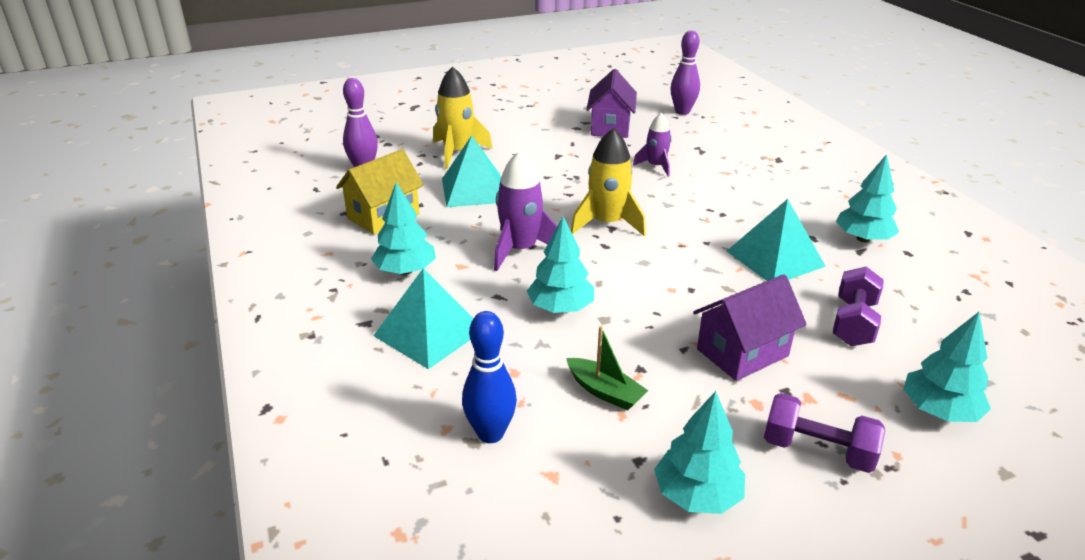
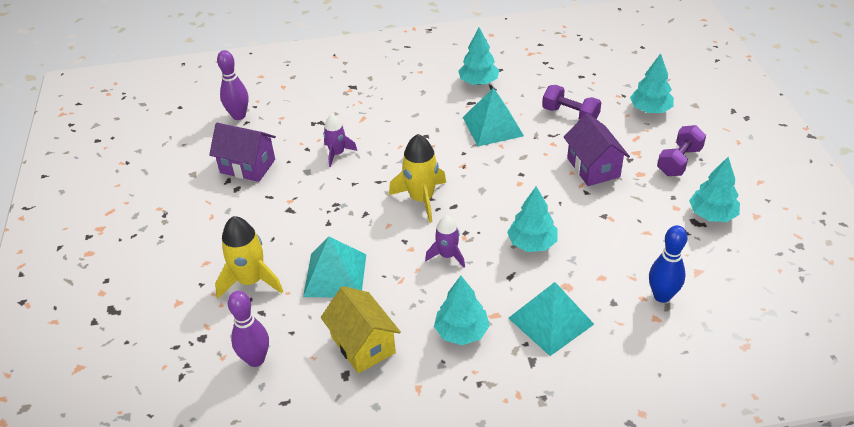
camera: 75 degrees left, 10 degrees up
purple rocket [494,151,557,271] -> purple rocket [425,215,465,268], size x0.63
green boat [566,326,648,410] -> none

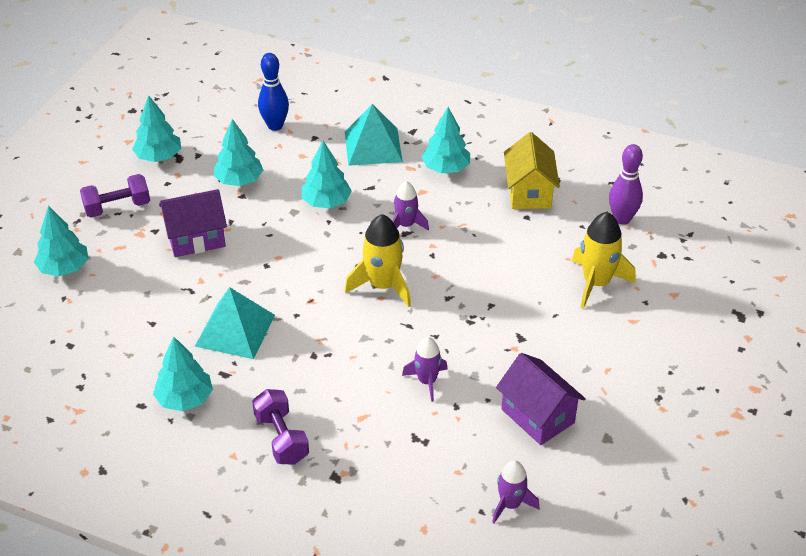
camera: 150 degrees left, 0 degrees up
purple bowling pin [217,50,249,120] -> purple rocket [492,460,539,523]
turquoise pyramid [303,236,366,297] -> none
purple dumbbell [542,85,601,120] -> purple dumbbell moved to [252,389,309,465]
purple house [564,113,630,186] -> purple house turned 60 degrees clockwise [159,189,227,257]
none -> turquoise tree [213,119,263,186]

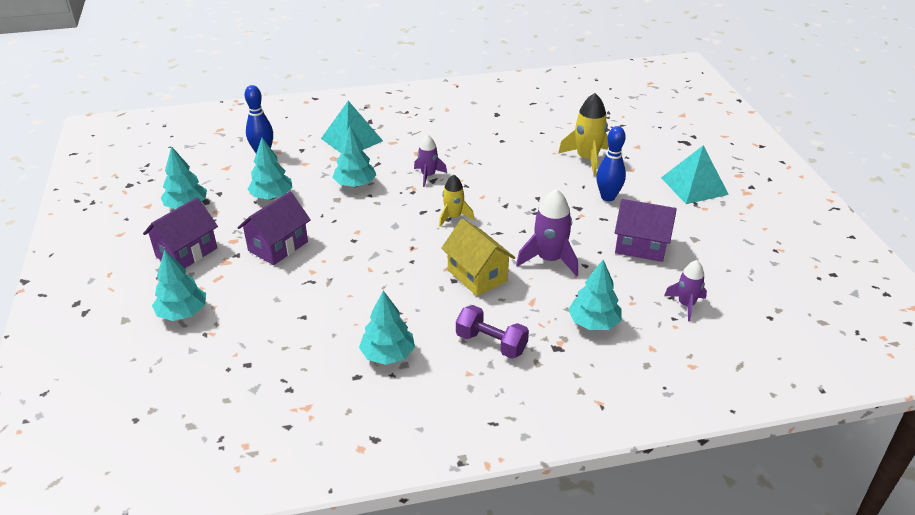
camera: 35 degrees left, 5 degrees down
purple dumbbell [80,174,150,217] -> purple house [143,197,218,268]
turquoise pyramid [195,287,275,359] -> turquoise pyramid moved to [661,145,729,204]
yellow rocket [345,214,411,307] -> yellow rocket [439,174,474,227], size x0.63
purple rocket [402,337,448,402] -> purple rocket [516,189,578,277], size x1.58
turquoise tree [421,107,470,173] -> turquoise tree moved to [568,260,622,330]
yellow house [504,132,560,209] -> yellow house moved to [441,219,515,296]
purple bowling pin [609,144,643,225] -> none
none -> blue bowling pin [596,126,626,201]

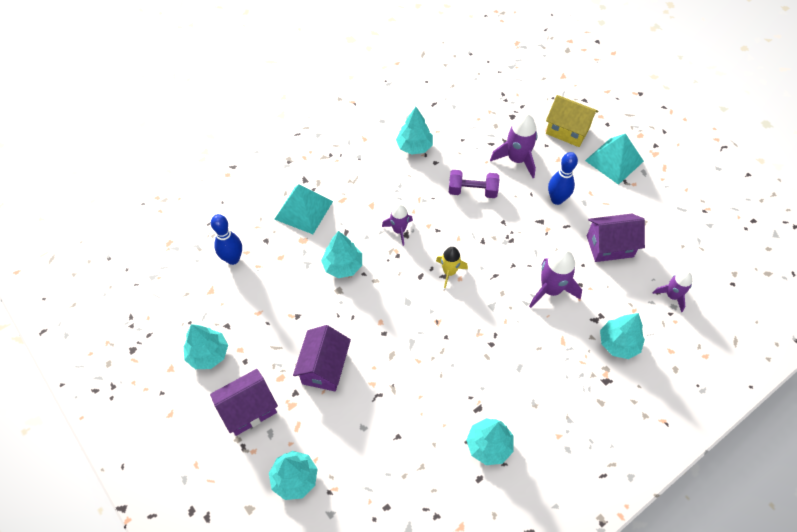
camera: 25 degrees left, 20 degrees up
purple house [143,197,218,268] -> purple house turned 45 degrees clockwise [210,369,278,436]
turquoise tree [247,138,293,199] -> turquoise tree moved to [396,107,433,155]
yellow house [441,219,515,296] -> yellow house moved to [546,95,599,147]
purple dumbbell [456,305,529,359] -> purple dumbbell moved to [449,170,499,198]
yellow rocket [558,93,609,176] -> purple rocket [490,114,537,178]

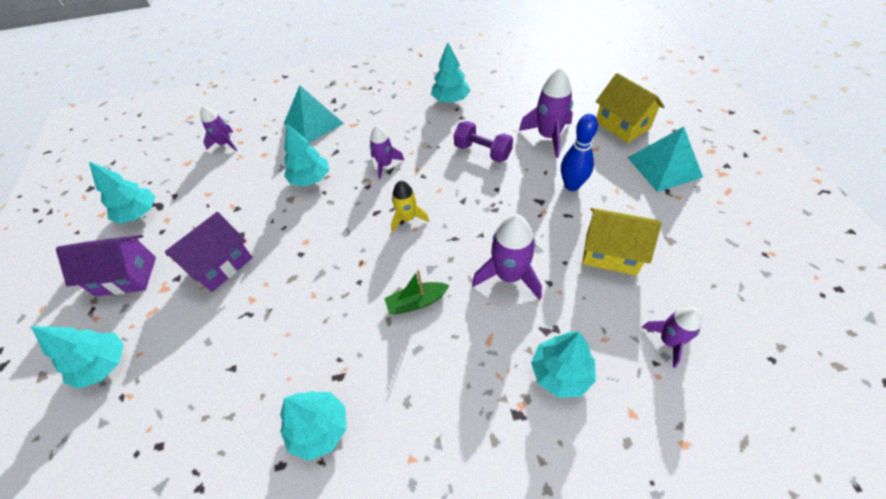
camera: 30 degrees right, 5 degrees down
blue bowling pin [211,214,242,265] -> purple rocket [200,106,237,151]
purple house [587,214,645,262] -> yellow house [582,208,662,276]
none -> green boat [384,270,450,314]

